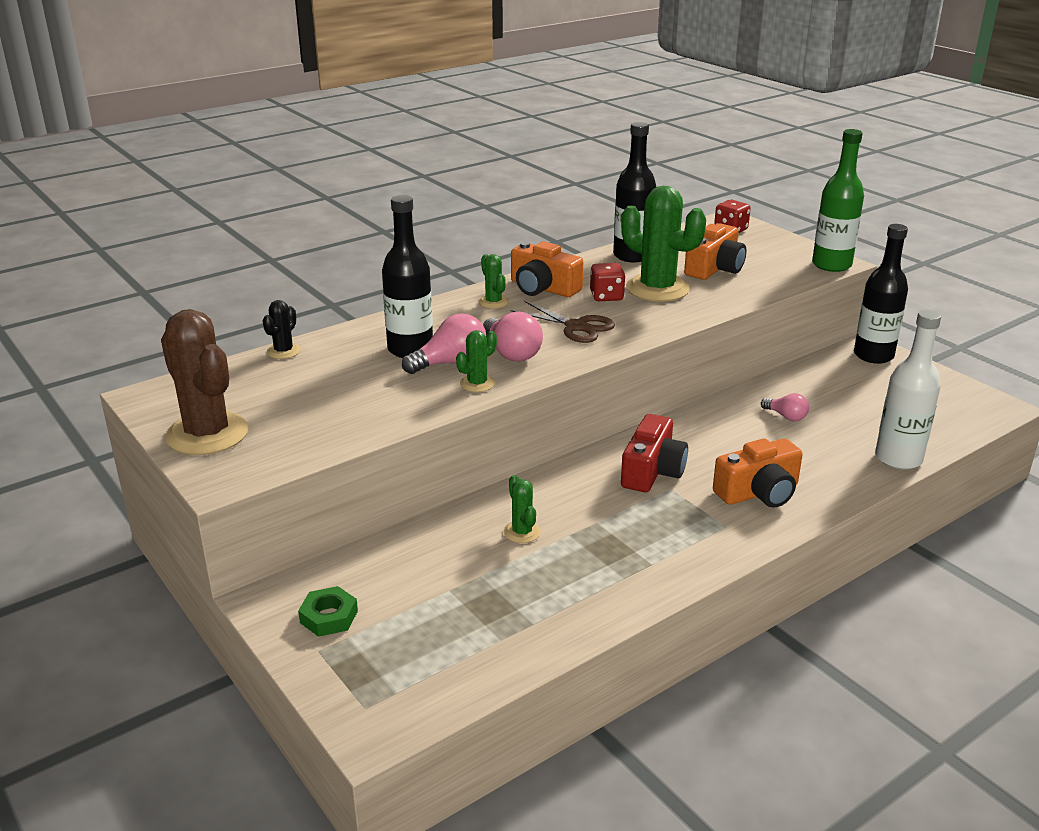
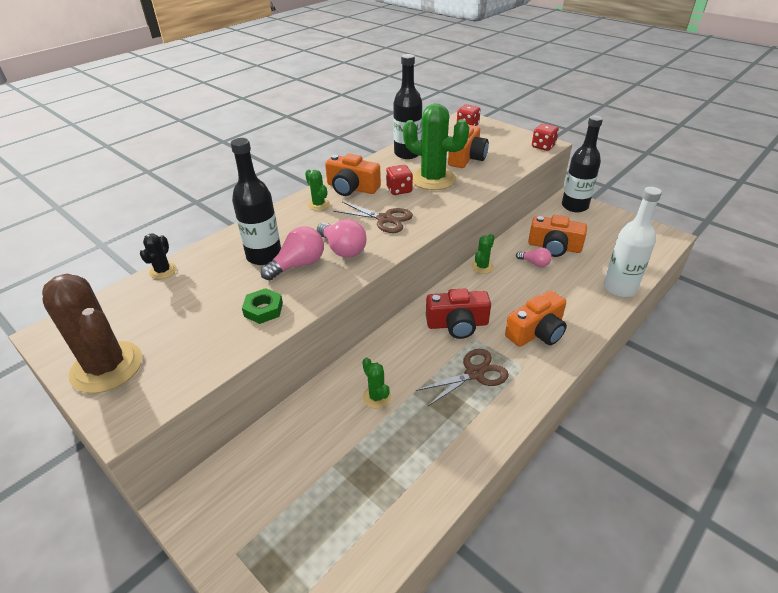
camera: 10 degrees left, 10 degrees up
green nut [298,586,358,637] -> green nut moved to [242,288,283,324]
green cactus [456,330,497,392] -> green cactus moved to [471,234,494,274]
red camera [621,414,688,492] -> red camera turned 75 degrees clockwise [426,289,491,339]
green bottle [812,129,864,272] -> red dice [532,123,559,151]
none -> brown scissors [416,349,509,407]
none -> orange camera [528,215,587,257]

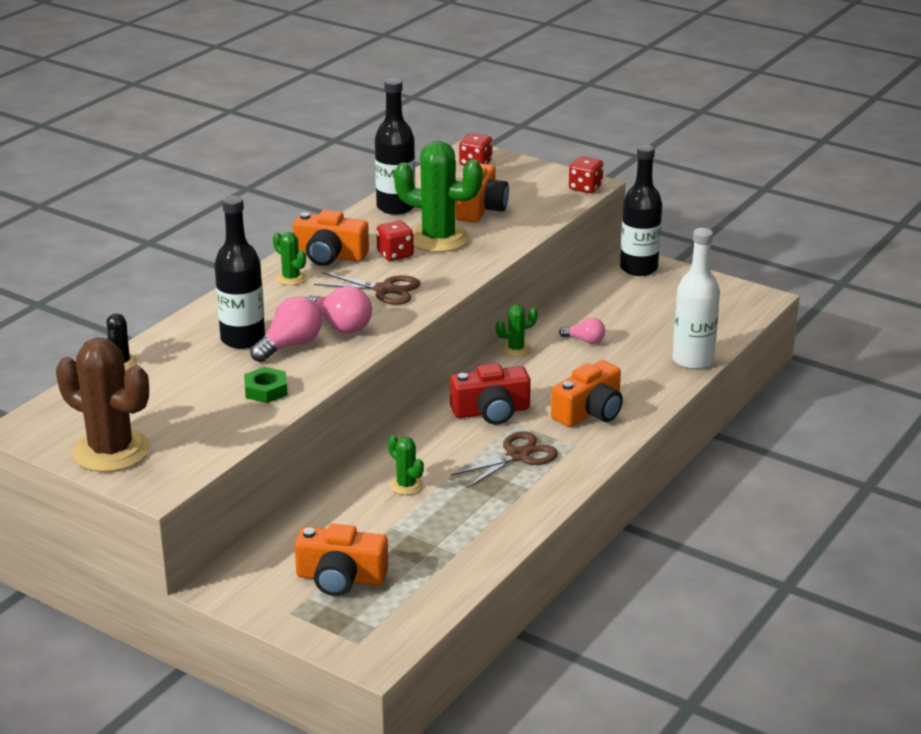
camera: 10 degrees left, 10 degrees down
green cactus [471,234,494,274] -> green cactus turned 45 degrees clockwise [496,305,538,357]
orange camera [528,215,587,257] -> orange camera moved to [294,524,389,596]

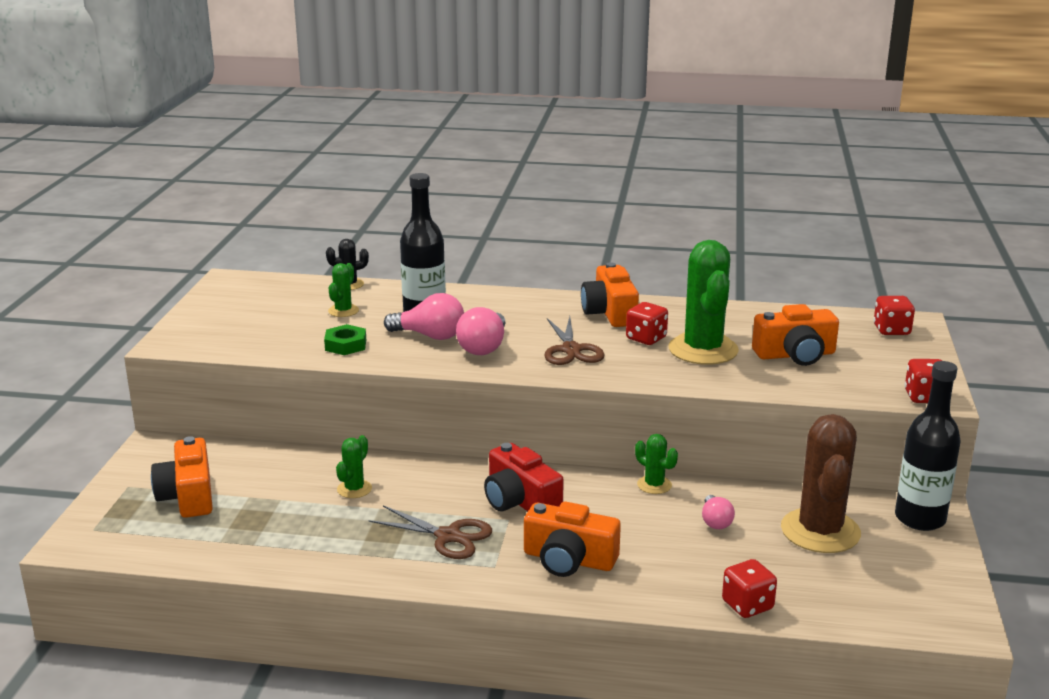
camera: 65 degrees right, 5 degrees down
brown cactus [56,338,150,472] -> brown cactus moved to [781,414,861,553]
green cactus [273,232,306,285] -> green cactus moved to [328,263,359,317]
black bottle [375,78,415,215] -> none
white bottle [672,228,720,370] -> red dice [722,559,777,618]

